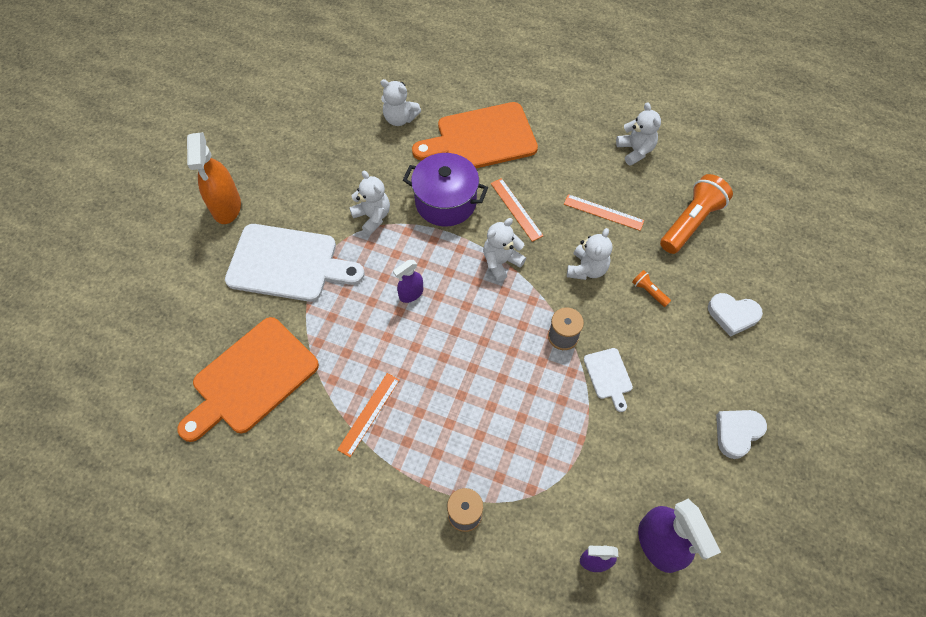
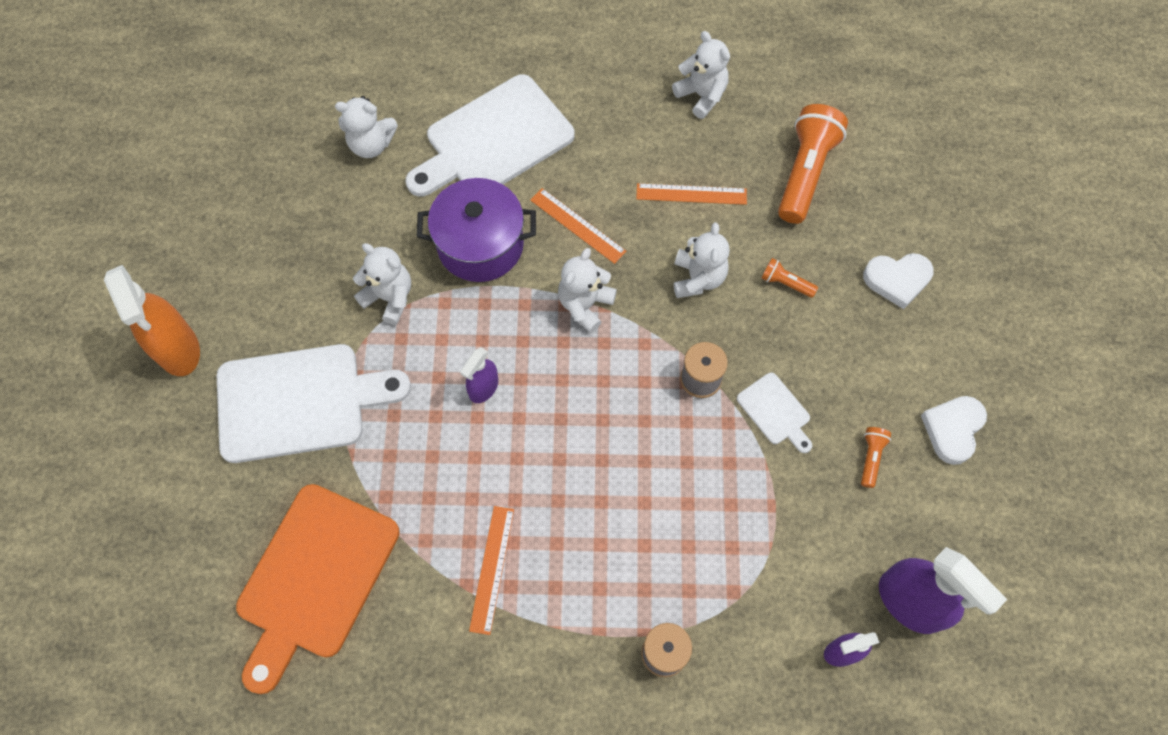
camera: 20 degrees left, 5 degrees up
orange cutting board [412,102,538,168] -> white cutting board [406,74,575,197]
none -> orange flashlight [861,427,891,488]

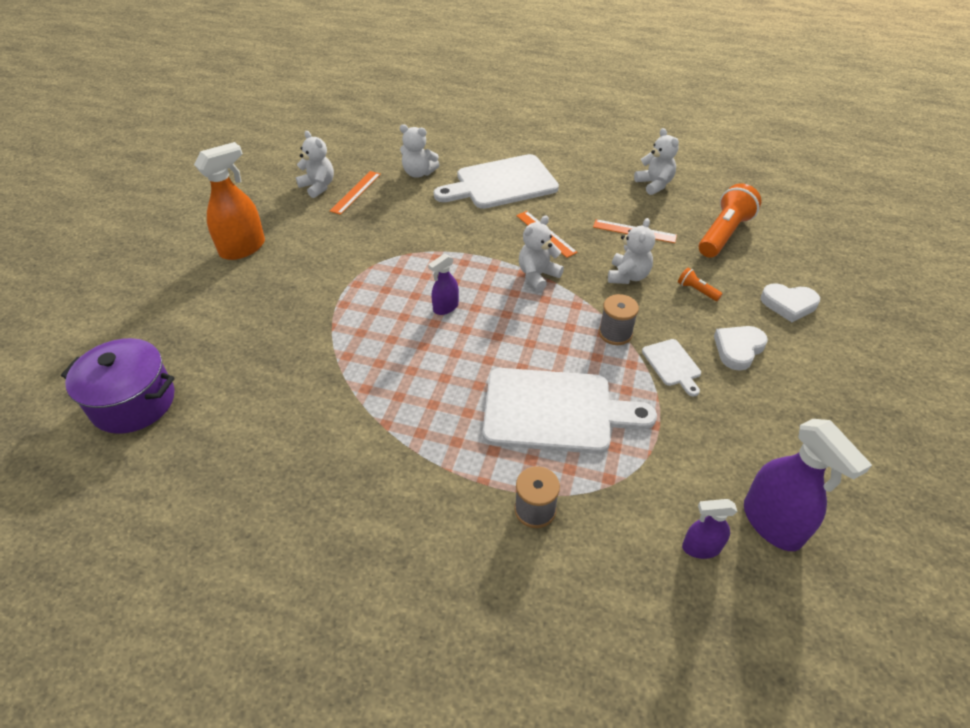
camera: 15 degrees right, 20 degrees down
orange spray bottle [104,265,200,376] -> orange spray bottle turned 120 degrees counterclockwise [194,142,265,260]
white cutting board [217,344,411,463] -> white cutting board moved to [483,368,657,454]
orange cutting board [236,484,400,694] -> none
white teddy bear [353,243,411,325] -> white teddy bear moved to [296,131,334,198]
purple pot [417,178,536,282] -> purple pot moved to [61,338,175,434]
orange ruler [469,506,514,635] -> orange ruler moved to [330,171,381,215]
orange flashlight [861,427,891,488] -> none
white heart [921,396,987,465] -> white heart moved to [714,326,768,371]

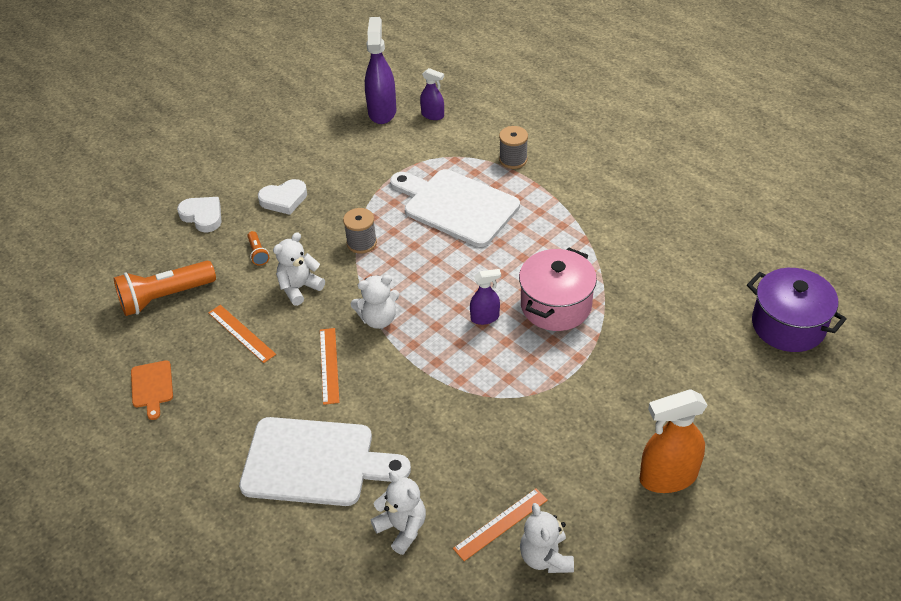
camera: 150 degrees left, 0 degrees up
white teddy bear [634,128,679,195] -> orange cutting board [131,360,173,420]
white cutting board [642,339,701,397] -> none
none -> pink pot [519,248,597,331]

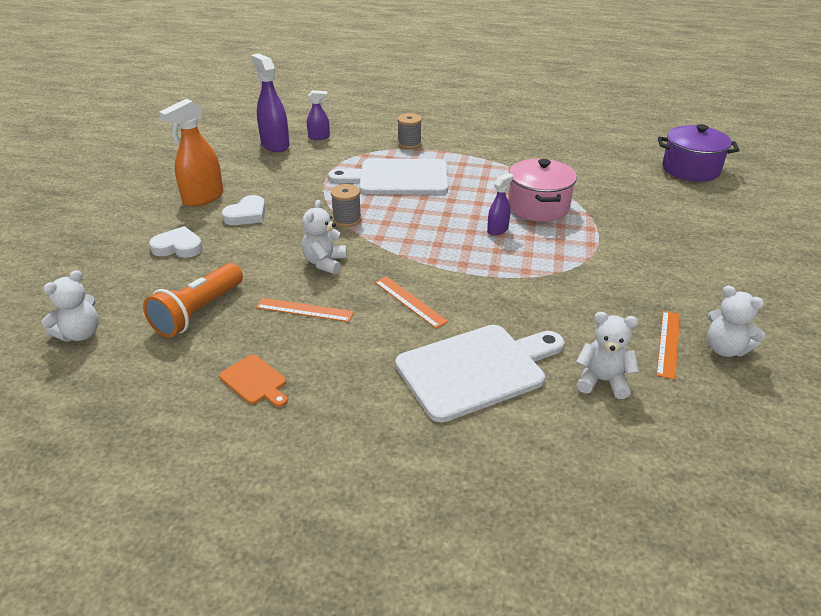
camera: 35 degrees left, 10 degrees down
orange flashlight [247,231,269,266] -> none
white teddy bear [351,275,400,329] -> white teddy bear moved to [41,270,98,342]
orange spray bottle [639,389,708,493] -> orange spray bottle moved to [159,99,223,206]

